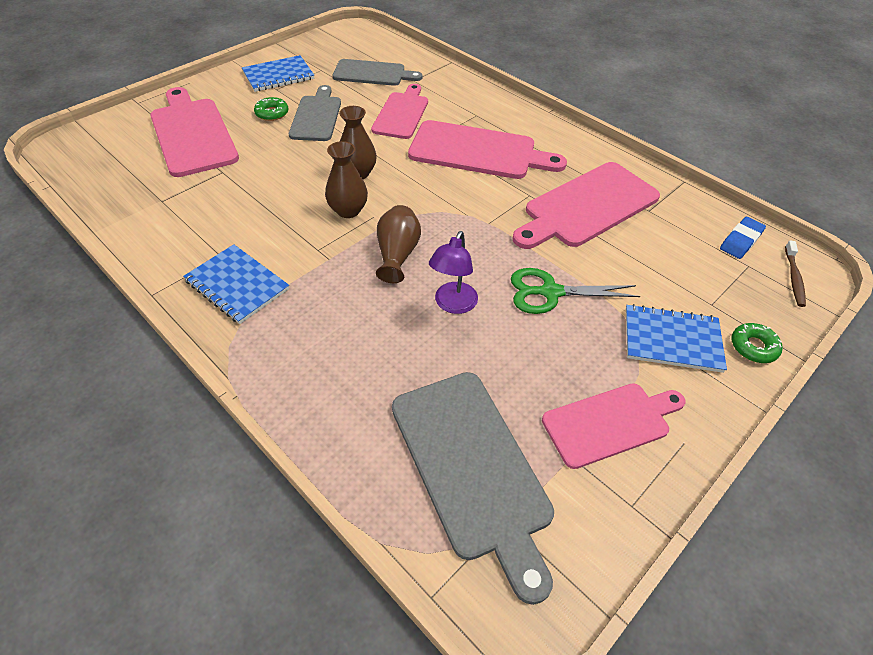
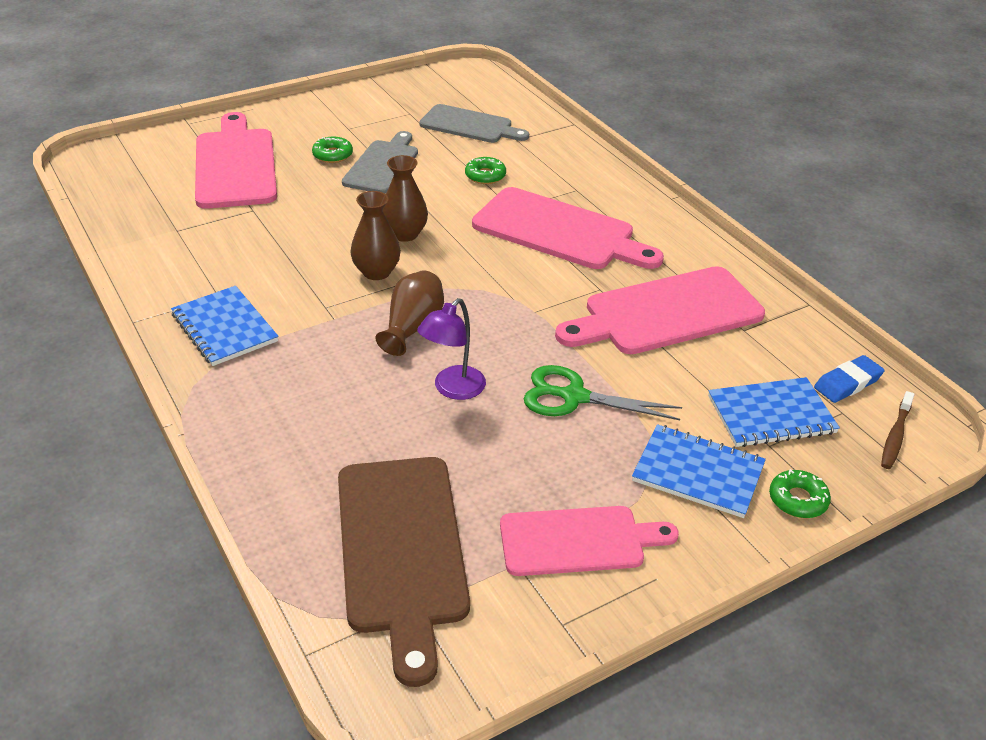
camera: 15 degrees right, 10 degrees down
blue notebook [242,55,314,92] -> blue notebook moved to [708,377,840,447]
pink cutting board [371,84,428,139] -> green donut [465,157,506,184]
grey cutting board [392,372,554,605] -> brown cutting board [338,457,470,687]

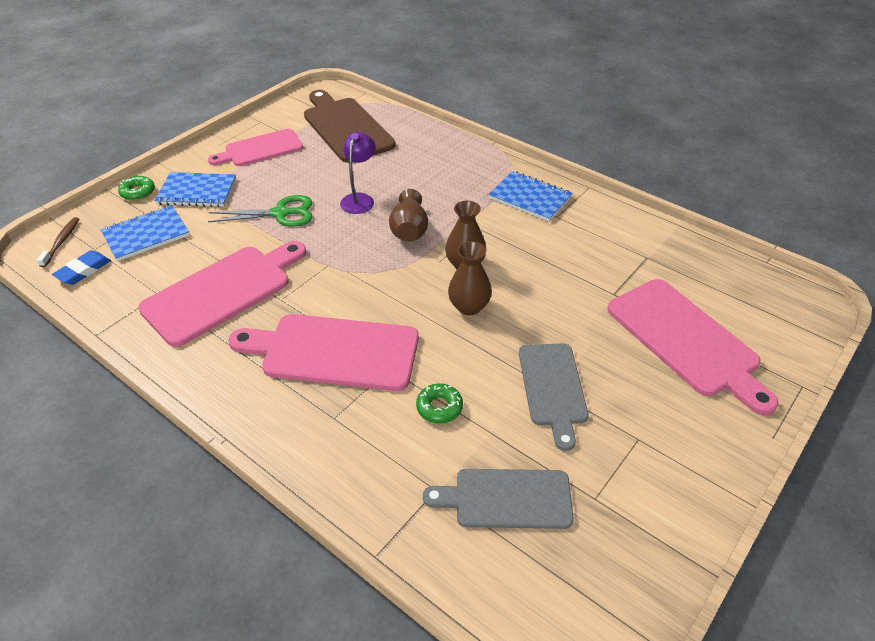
camera: 160 degrees right, 5 degrees up
green donut [312,137,353,163] -> none

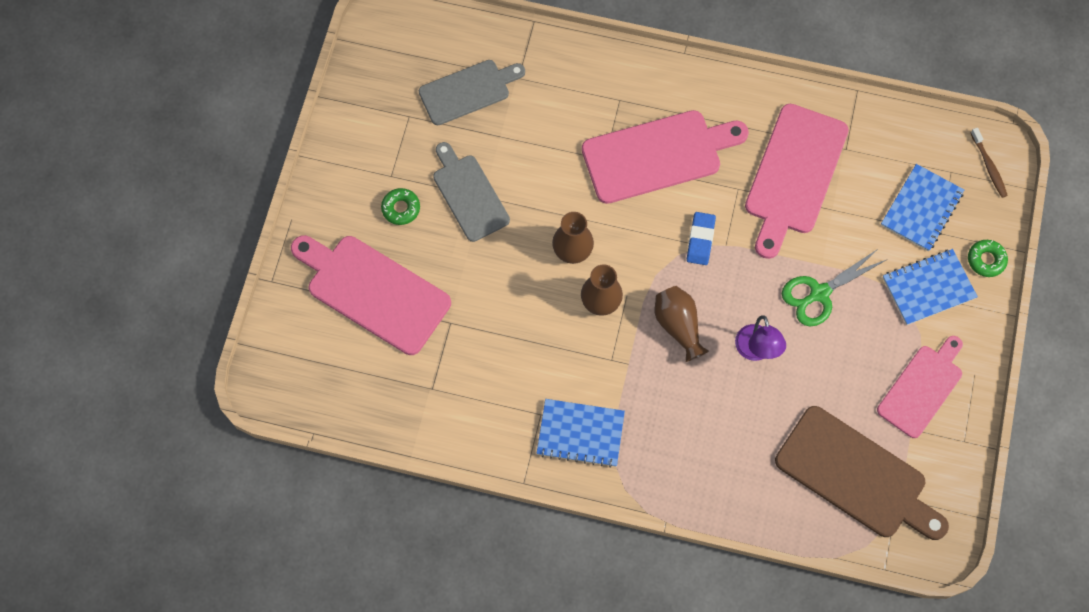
camera: 155 degrees right, 25 degrees up
blue eraser [52,250,111,285] -> blue eraser moved to [687,212,716,265]
green donut [416,383,463,423] -> green donut moved to [381,188,420,225]

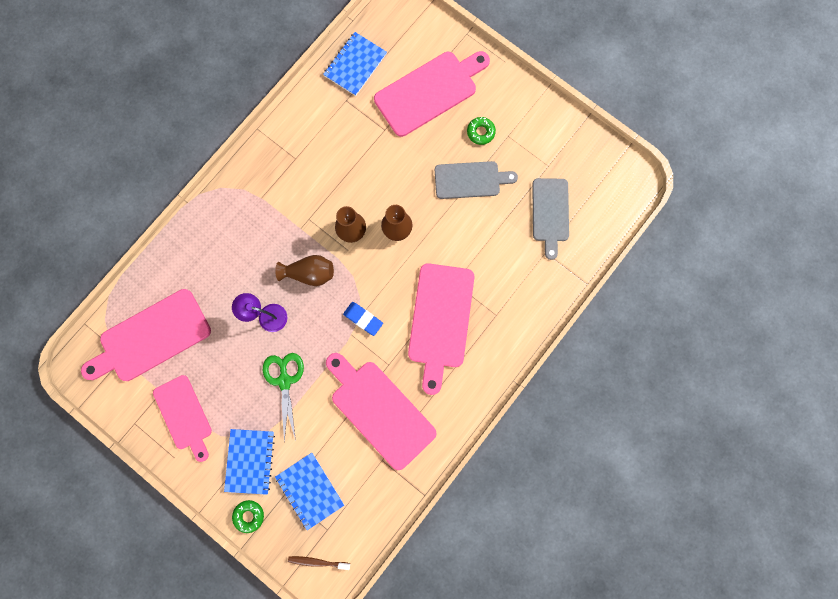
camera: 115 degrees right, 10 degrees up
blue notebook [536,399,625,468] -> blue notebook moved to [323,32,387,96]
brown cutting board [775,406,949,540] -> pink cutting board [81,289,211,381]

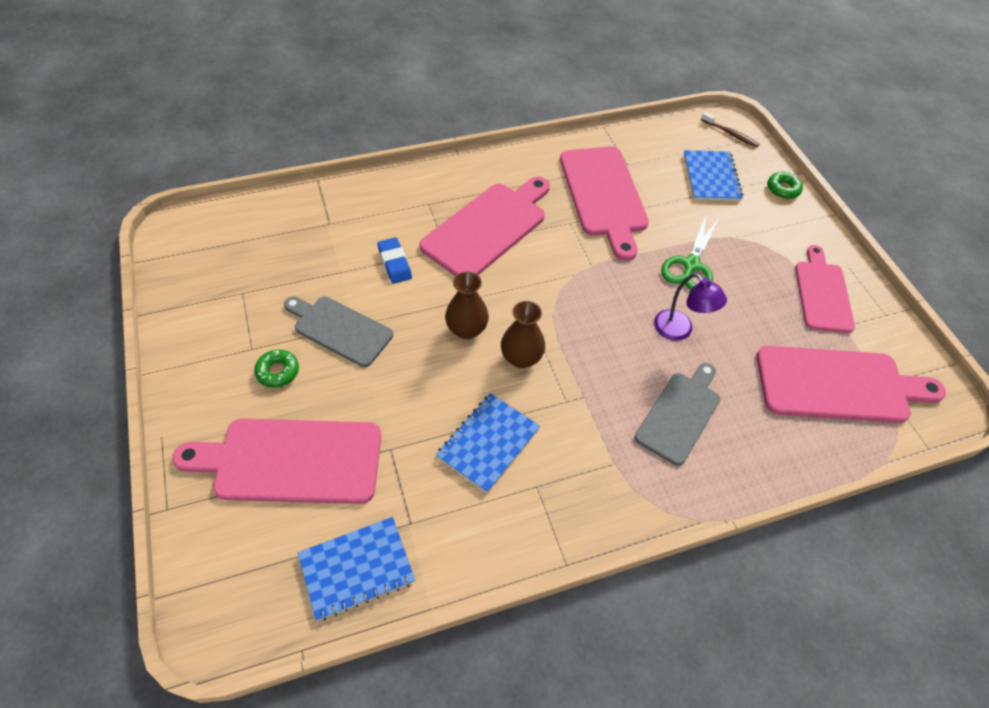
camera: 150 degrees left, 25 degrees down
blue notebook [224,429,275,495] -> blue notebook moved to [436,393,540,493]
brown vase [275,255,334,286] -> none
blue eraser [343,302,383,336] -> blue eraser moved to [377,237,412,284]
grey cutting board [532,178,569,260] -> grey cutting board moved to [635,363,720,466]

